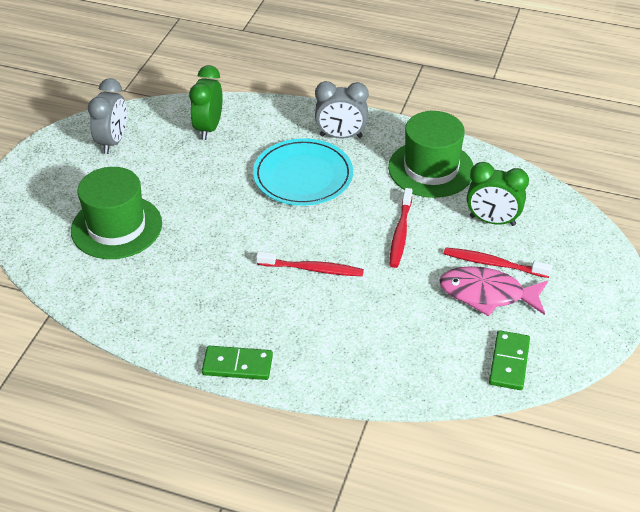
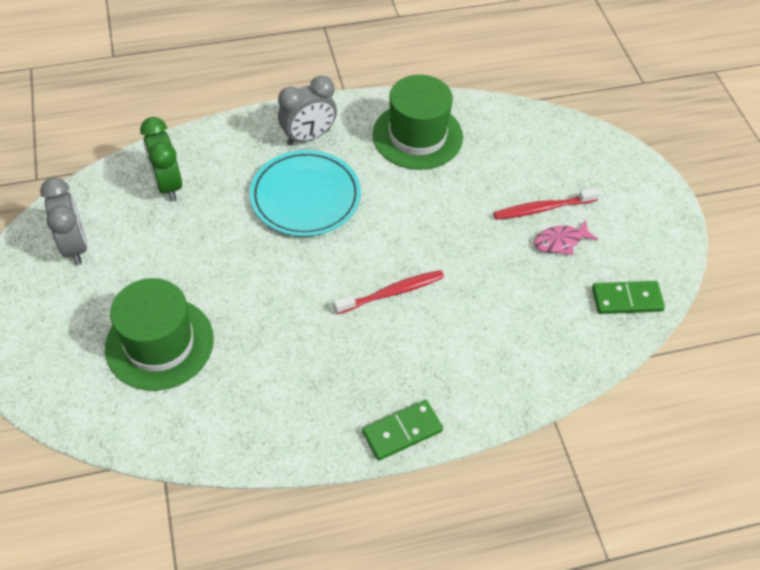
camera: 35 degrees left, 10 degrees up
red toothbrush [390,188,412,268] -> none
pink fish [439,266,548,317] -> pink fish [534,220,598,255], size x0.59
green clock [467,162,529,226] -> none
green domino [489,330,530,390] -> green domino turned 75 degrees counterclockwise [592,281,665,314]

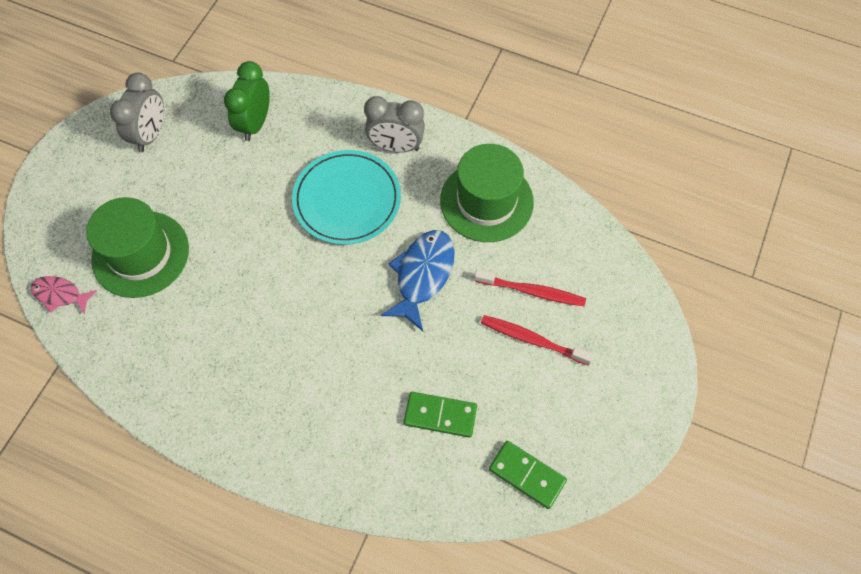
camera: 40 degrees right, 10 degrees up
red toothbrush [334,270,444,314] -> red toothbrush moved to [474,269,586,306]
green domino [362,400,443,461] -> green domino moved to [404,392,477,437]
pink fish [534,220,598,255] -> pink fish moved to [31,276,97,314]
none -> blue fish [380,230,455,331]

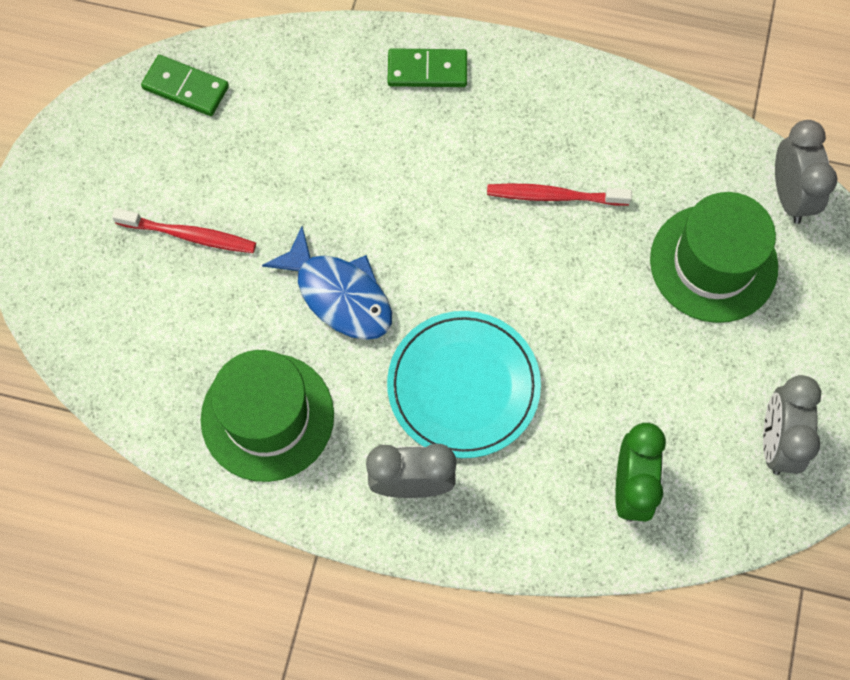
camera: 170 degrees right, 5 degrees up
pink fish [31,276,97,314] -> grey clock [775,120,837,224]
blue fish [380,230,455,331] -> blue fish turned 60 degrees counterclockwise [262,226,392,340]
green domino [404,392,477,437] -> green domino moved to [387,48,467,87]
red toothbrush [474,269,586,306] -> red toothbrush moved to [487,183,632,206]

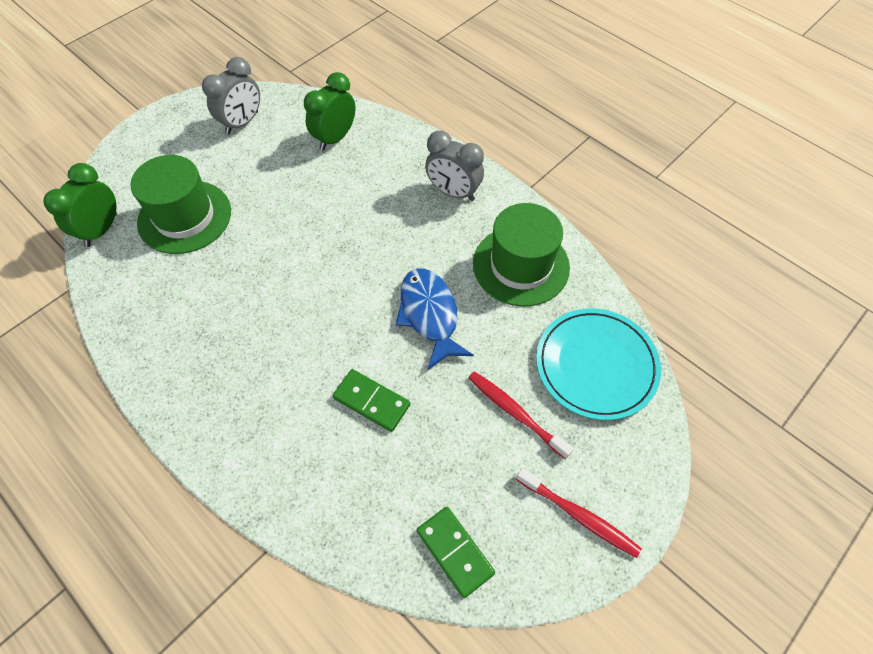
camera: 150 degrees left, 10 degrees down
green domino [387,48,467,87] -> green domino moved to [333,369,410,432]
turquoise plate [387,311,541,458] -> turquoise plate moved to [536,308,661,420]
red toothbrush [487,183,632,206] -> red toothbrush moved to [516,468,642,558]
grey clock [775,120,837,224] -> green clock [43,163,117,247]

